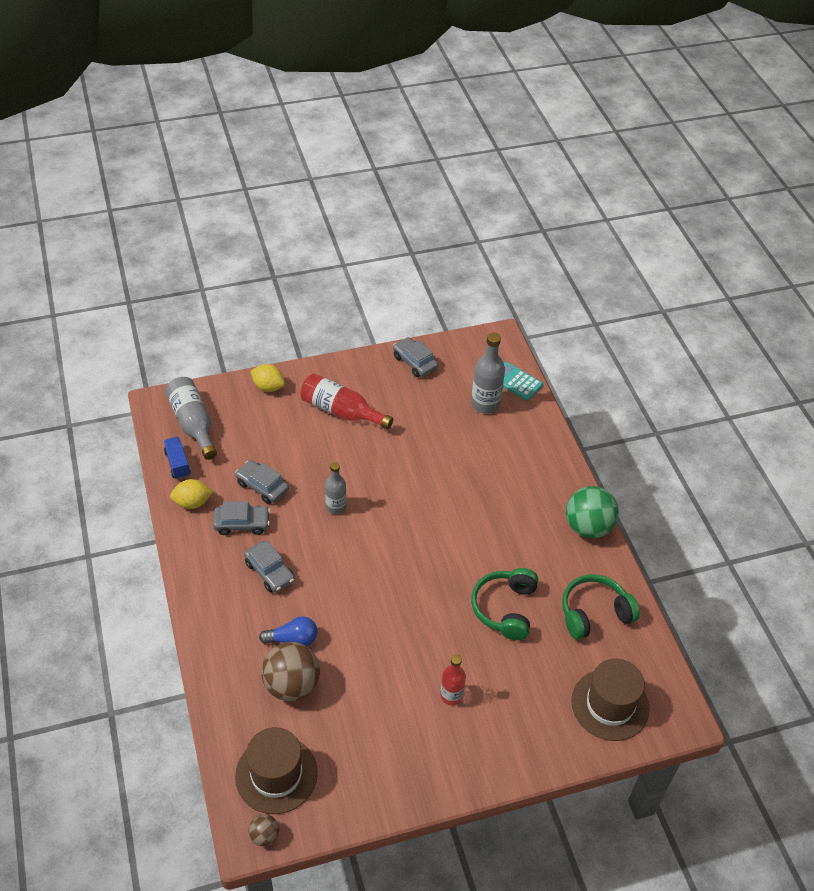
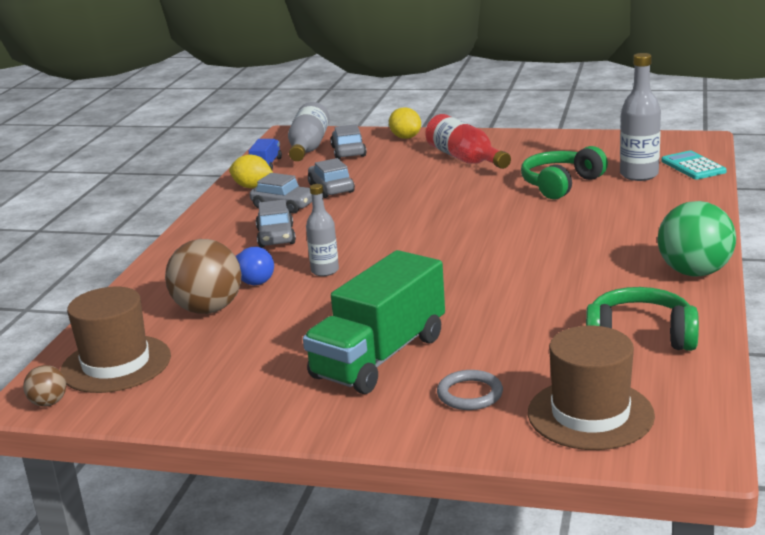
camera: 35 degrees right, 25 degrees down
grey bottle [325,462,346,514] -> grey bottle moved to [306,184,339,276]
grey car [393,337,438,377] -> grey car moved to [330,124,367,159]
red bottle [440,655,466,706] -> green truck [303,250,445,394]
green headphones [471,568,538,640] -> green headphones moved to [521,146,608,200]
none -> grey ring [437,370,503,410]

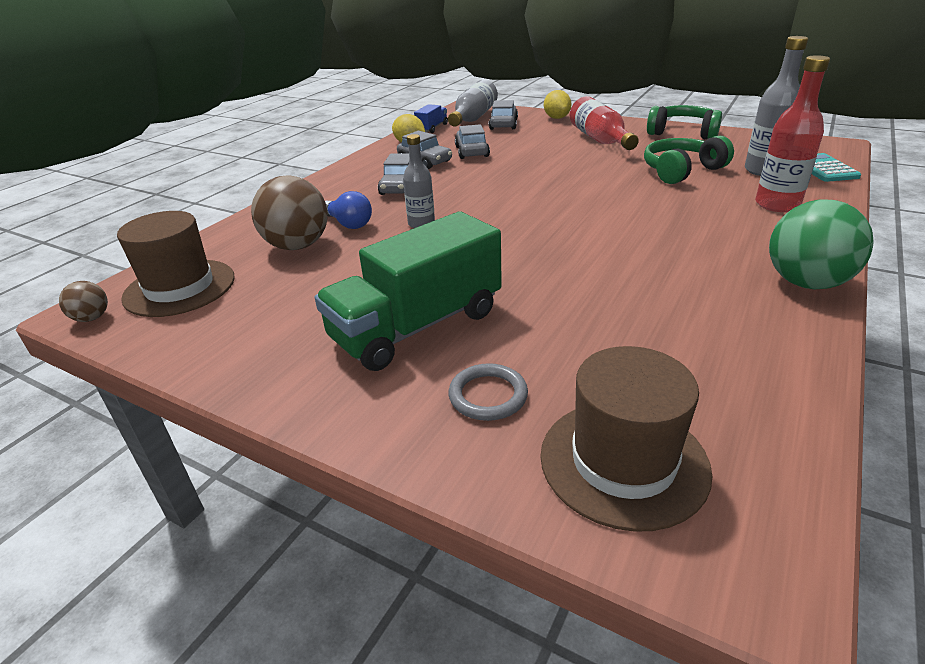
camera: 15 degrees right, 10 degrees up
green headphones [586,287,699,351] -> green headphones moved to [647,105,722,139]
none -> red bottle [755,55,830,212]

